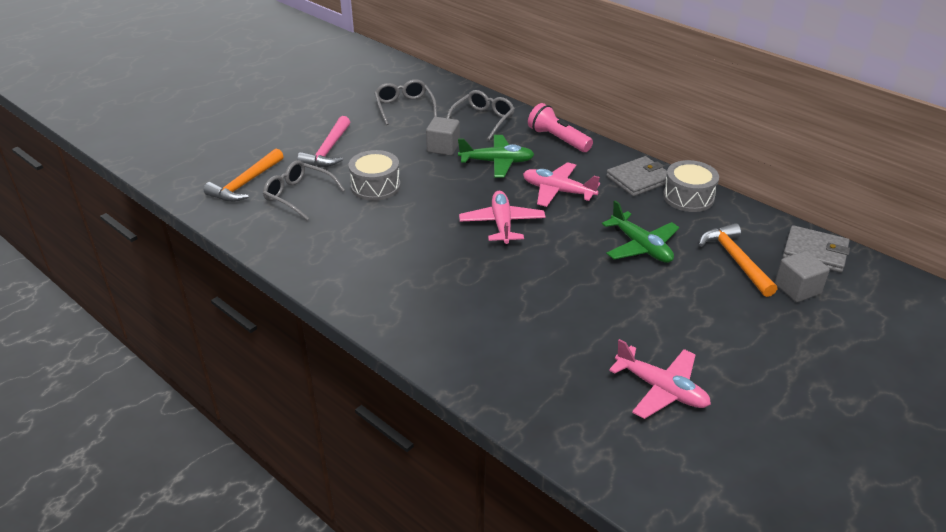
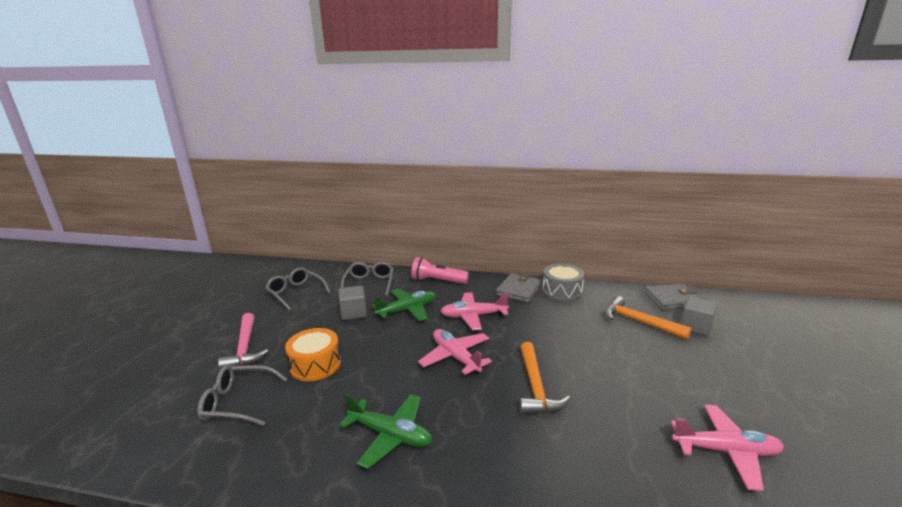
camera: 30 degrees left, 15 degrees down
orange hammer [204,148,284,202] -> orange hammer moved to [519,342,570,415]
grey drum [349,150,400,201] -> orange drum [285,328,341,381]
green plane [602,200,679,263] -> green plane moved to [339,394,432,469]

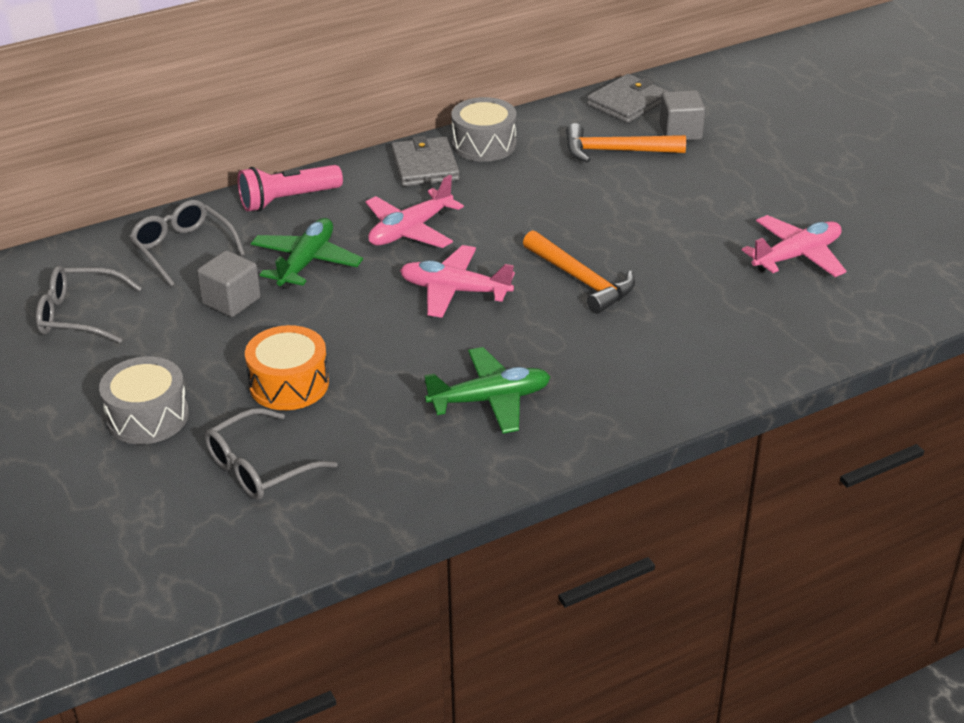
camera: 40 degrees left, 15 degrees up
pink hammer [218,313,268,370] -> grey drum [99,357,189,444]

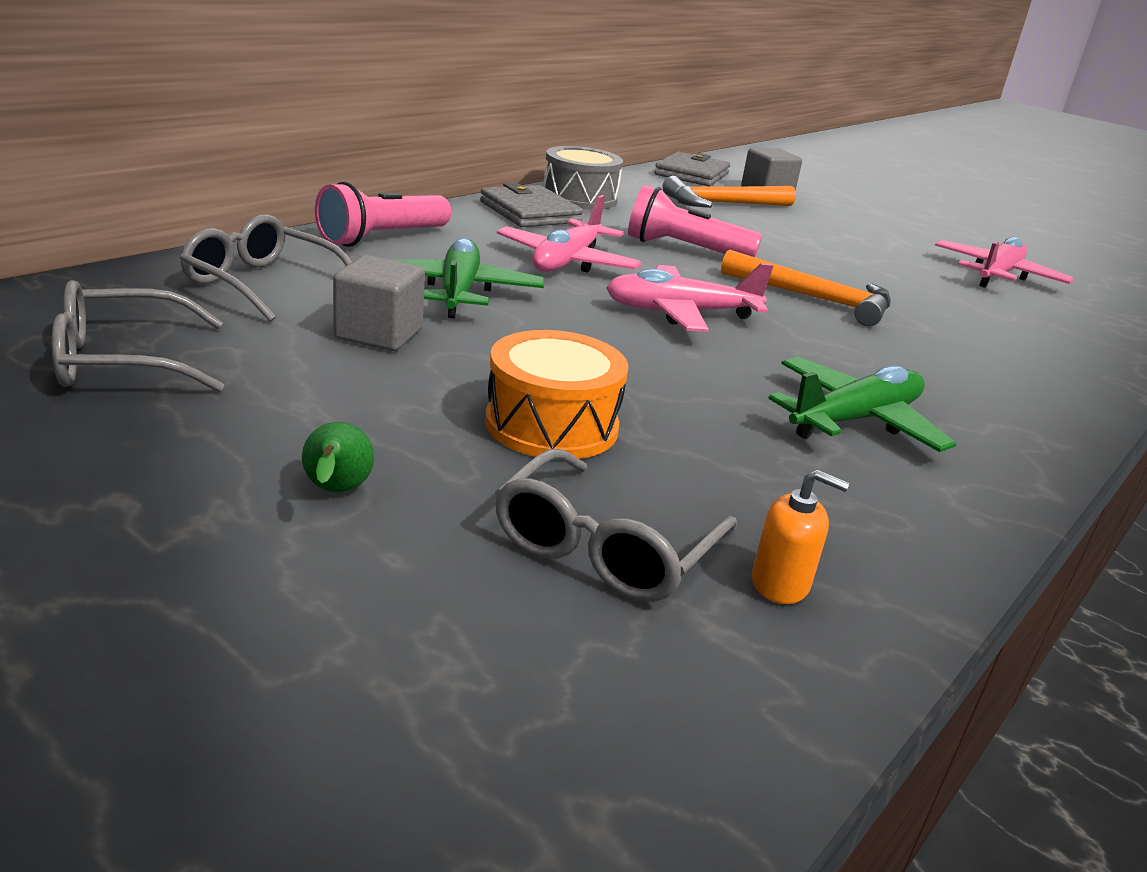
camera: 25 degrees left, 10 degrees down
grey drum [99,357,189,444] -> green pear [302,422,374,492]
none -> pink flashlight [628,185,762,257]
none -> orange soap dispenser [752,469,849,604]

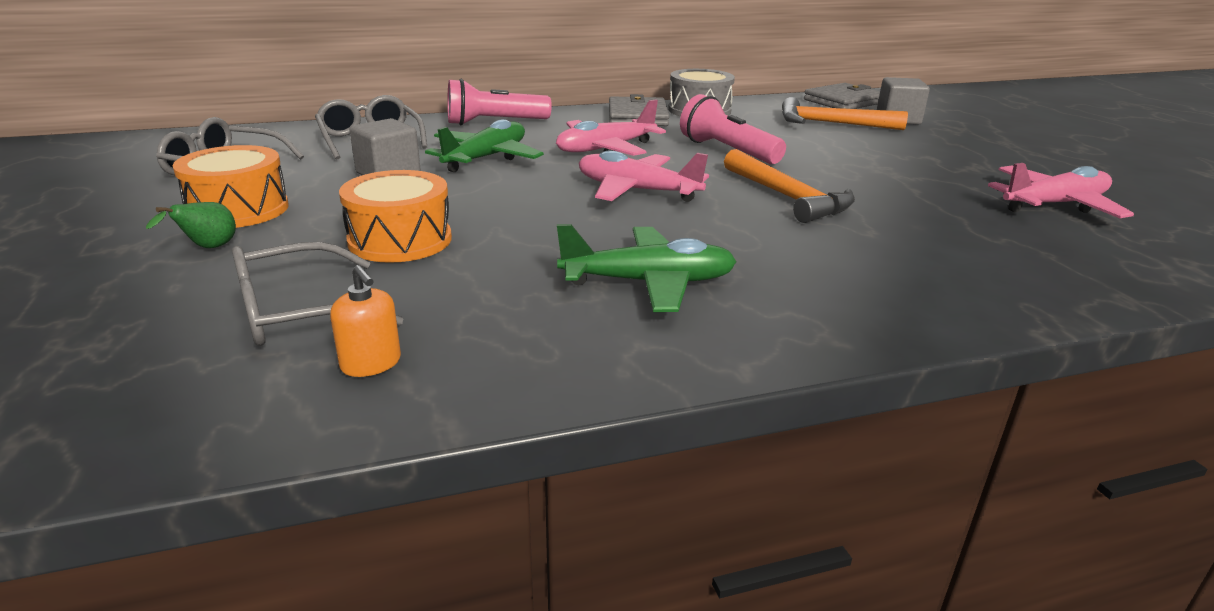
camera: 35 degrees right, 0 degrees up
none -> orange drum [172,145,289,228]

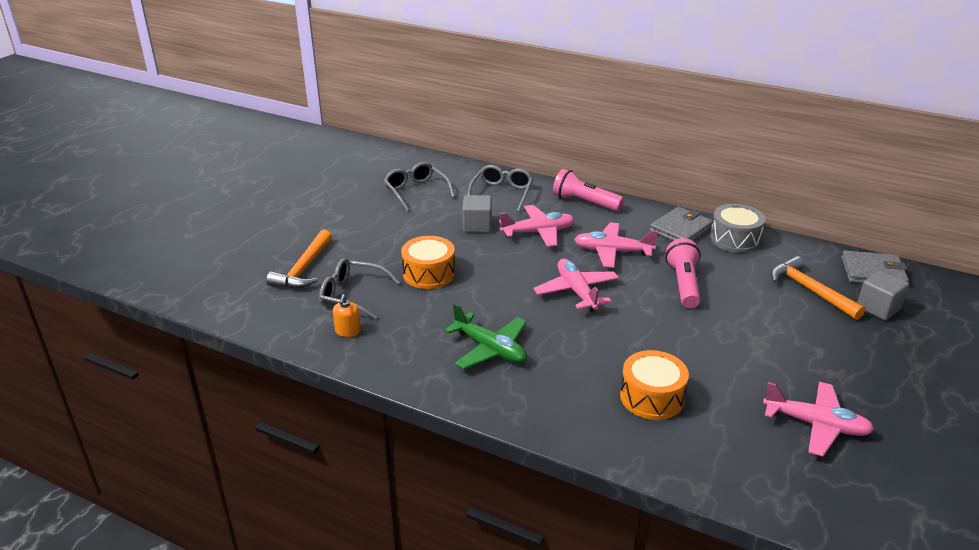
camera: 45 degrees right, 5 degrees up
green pear [146,202,236,248] -> none
orange drum [172,145,289,228] -> orange drum moved to [620,350,689,420]
green plane [425,119,544,172] -> pink plane [499,205,575,247]
orange hammer [724,149,855,223] -> orange hammer moved to [266,230,332,289]

